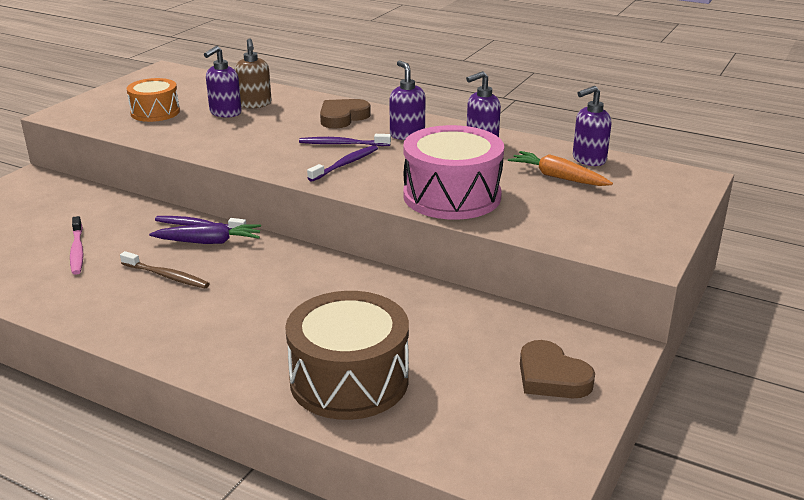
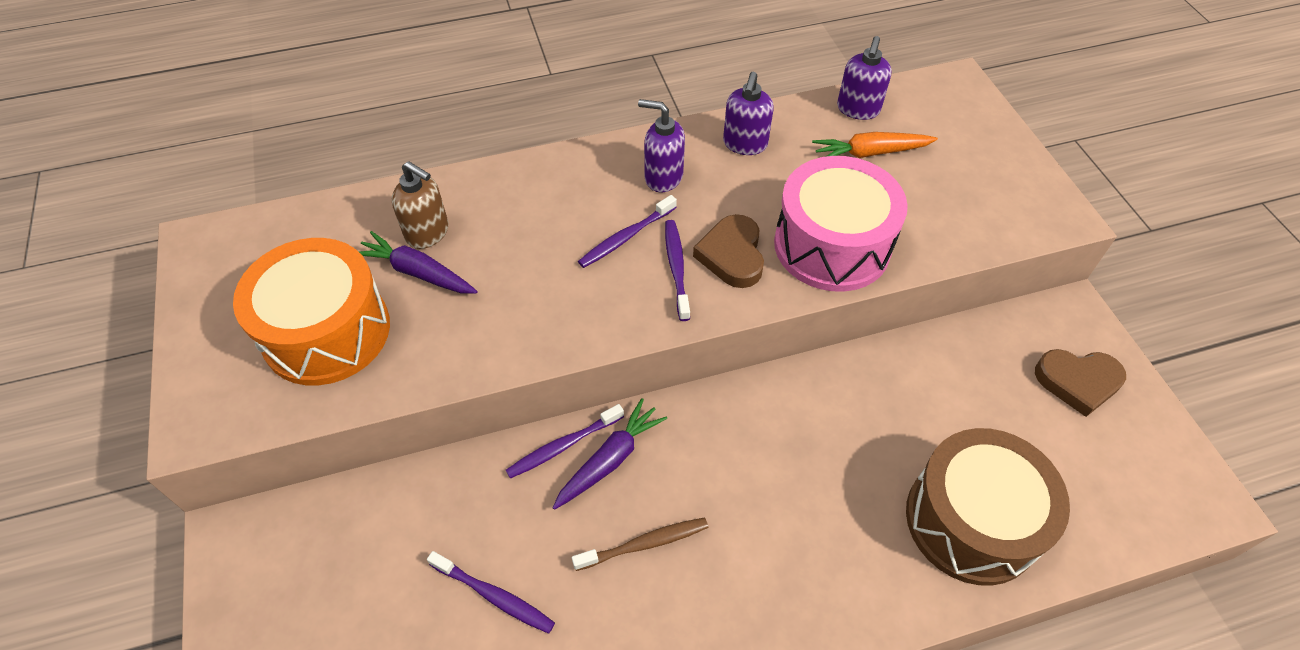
camera: 45 degrees left, 25 degrees up
pink toothbrush [70,216,84,275] -> purple toothbrush [427,551,555,634]
orange drum [127,78,180,122] -> orange drum [233,238,390,385], size x1.68
purple soap dispenser [204,46,242,118] -> purple carrot [359,231,478,294]
brown heart [320,99,371,129] -> brown heart moved to [693,214,764,288]

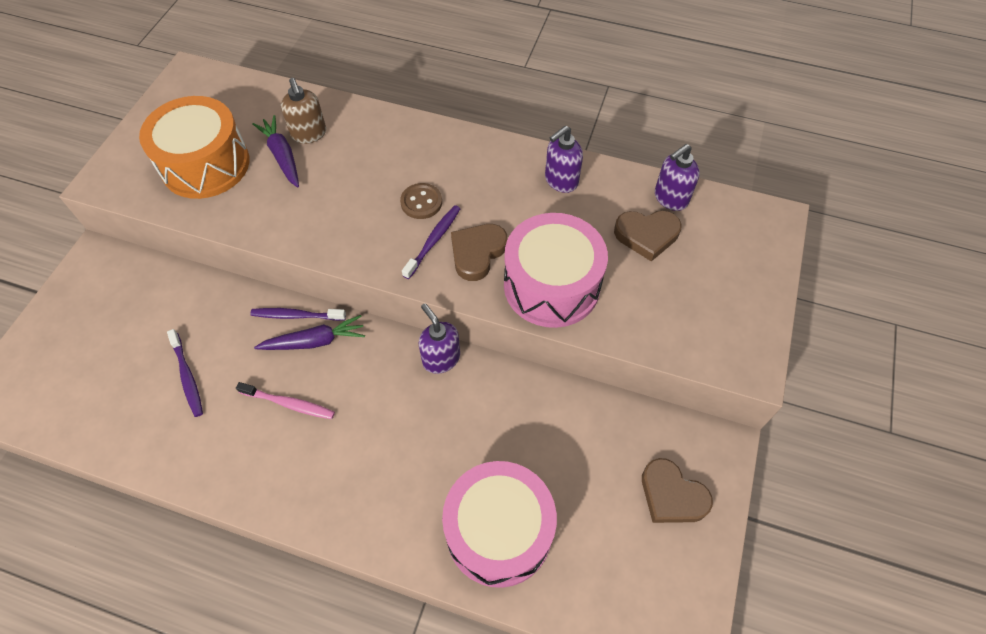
camera: 35 degrees right, 5 degrees up
brown toothbrush [572,517,708,571] -> pink toothbrush [236,382,335,419]
purple toothbrush [578,195,677,268] -> brown button [400,183,442,219]
purple soap dispenser [638,99,685,192] -> purple soap dispenser moved to [418,304,460,374]
orange carrot [812,132,938,158] -> brown heart [614,211,682,261]
brown drum [906,428,1070,586] -> pink drum [442,461,557,588]

